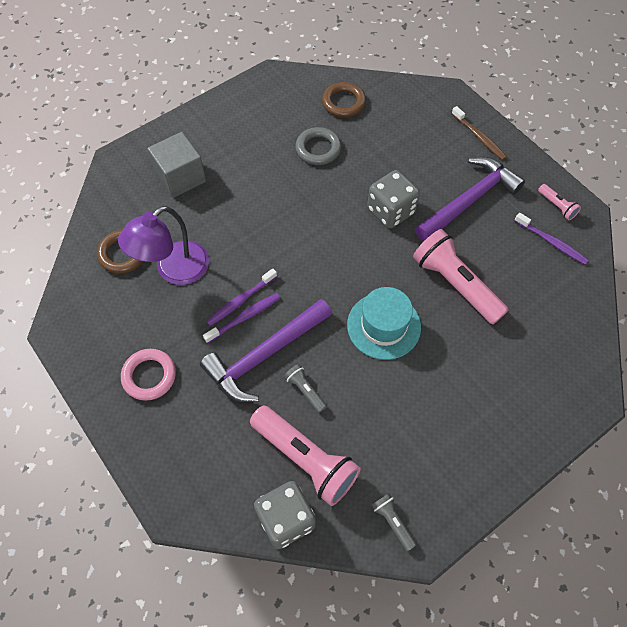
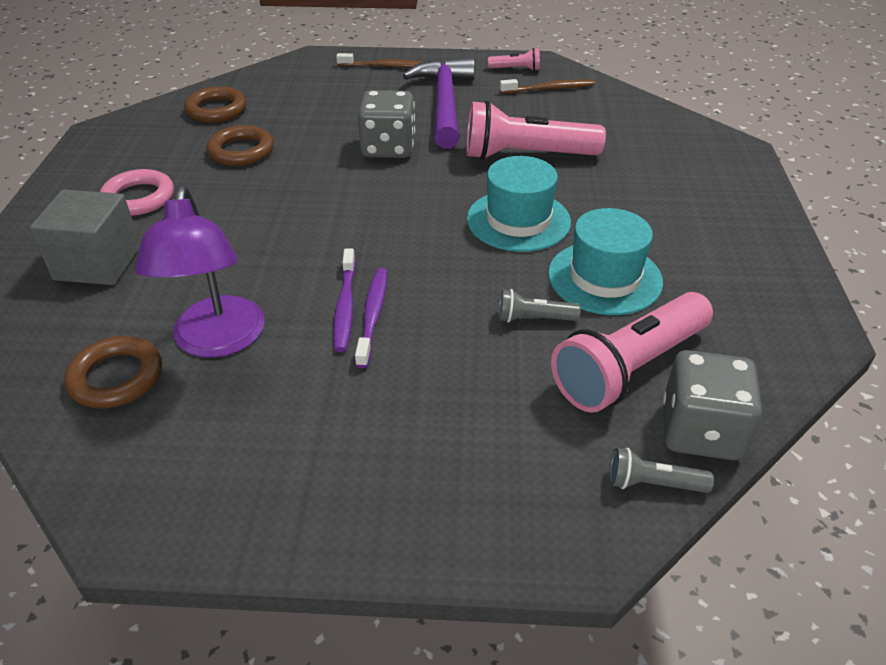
camera: 50 degrees left, 20 degrees down
pink ring [121,349,176,401] -> pink ring moved to [100,169,174,216]
purple hammer [200,299,332,402] -> none
pink flashlight [250,406,361,506] -> pink flashlight turned 150 degrees clockwise [551,292,713,413]
grey ring [295,127,341,165] -> brown ring [207,125,274,166]
grey flashlight [372,493,417,551] -> grey flashlight moved to [609,448,714,493]
purple toothbrush [514,213,589,264] -> brown toothbrush [500,79,595,94]
none -> turquoise hat [548,208,663,315]

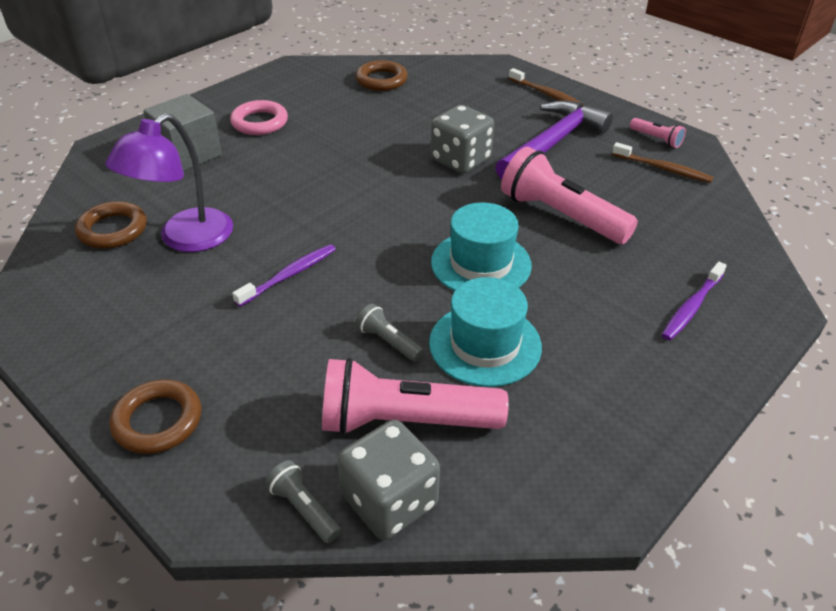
camera: 40 degrees right, 0 degrees up
brown ring [207,125,274,166] -> brown ring moved to [109,380,202,454]
purple toothbrush [333,249,356,352] -> purple toothbrush moved to [662,262,727,340]

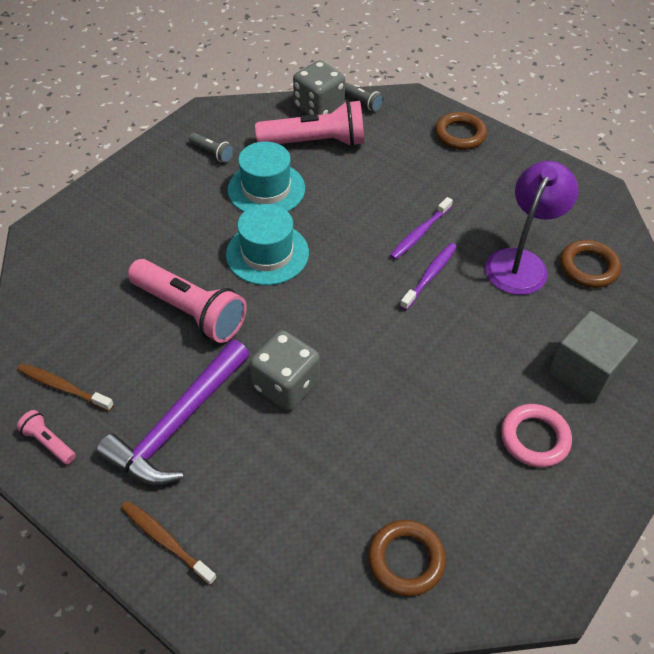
camera: 175 degrees right, 10 degrees up
grey flashlight [356,304,424,362] -> grey flashlight moved to [189,133,234,163]
purple toothbrush [662,262,727,340] -> purple toothbrush moved to [400,243,457,310]

